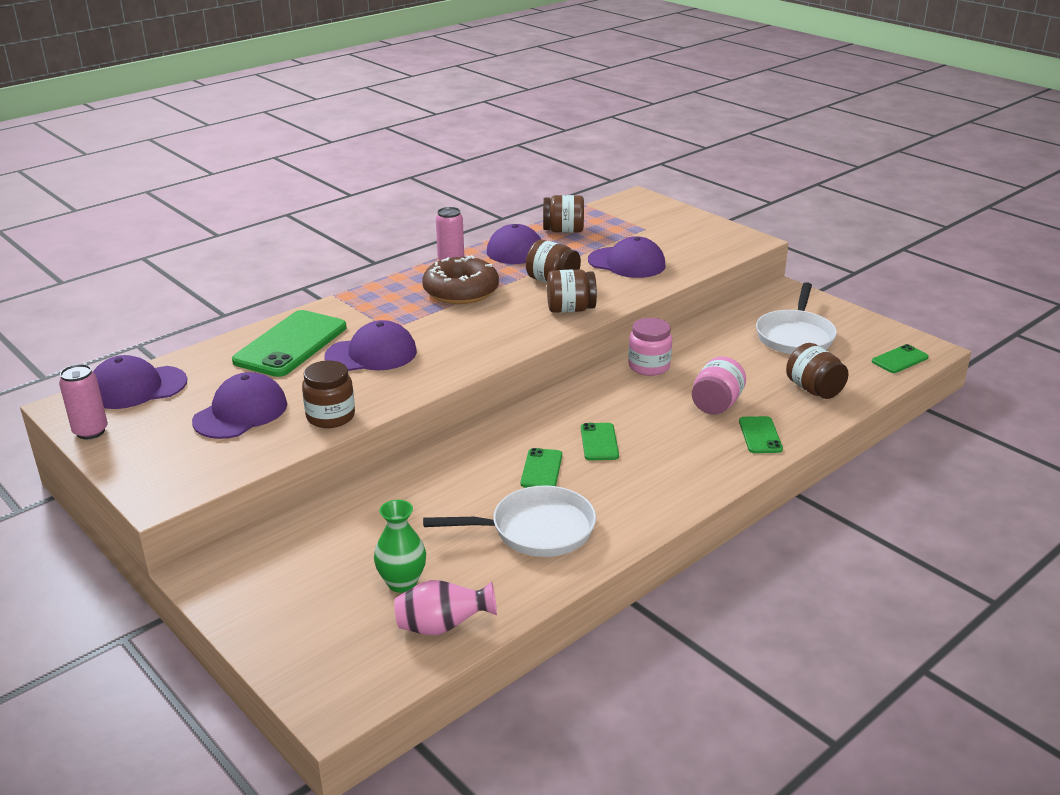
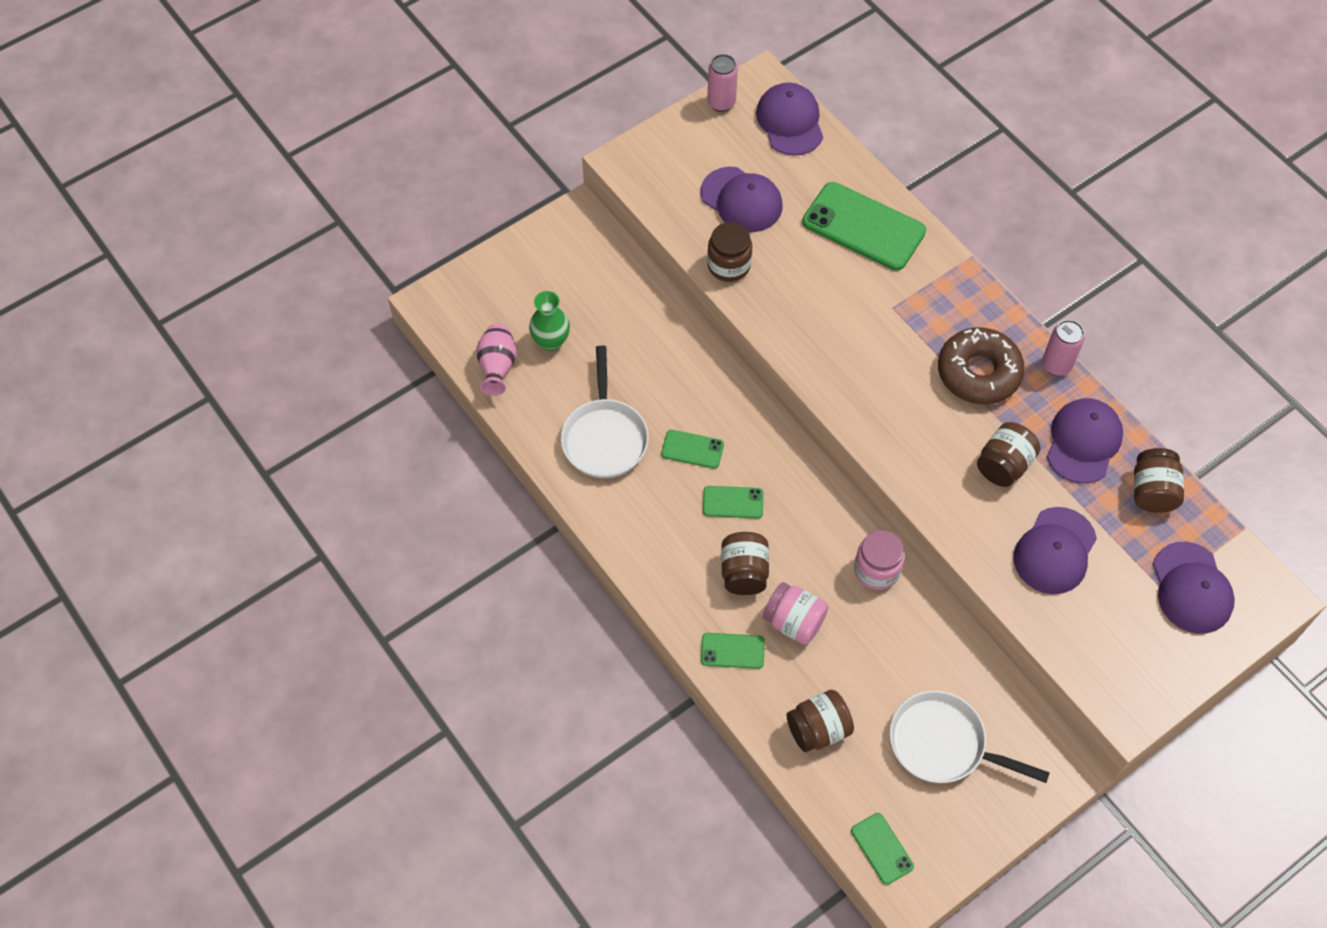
camera: 95 degrees right, 30 degrees up
purple cap [324,320,417,371] -> purple cap moved to [1153,542,1235,634]
brown jar [547,269,597,313] -> brown jar moved to [721,532,769,595]

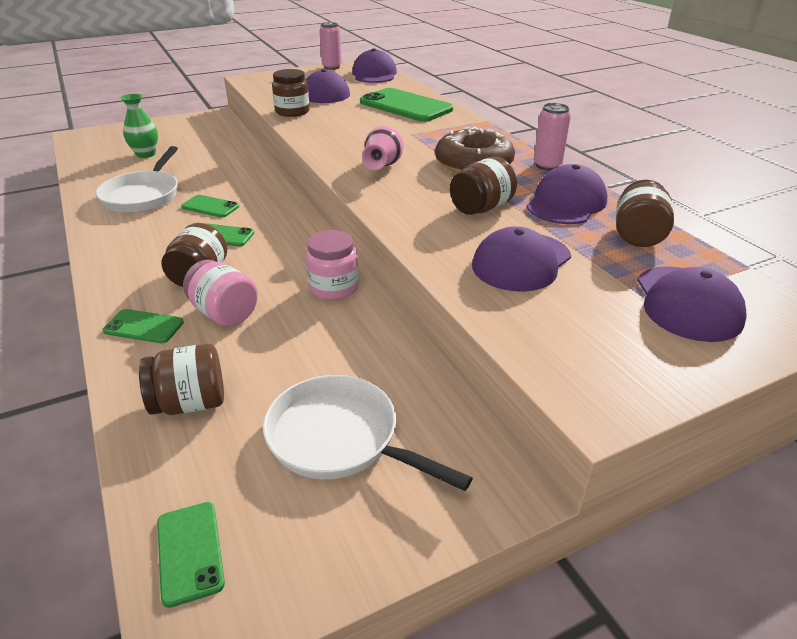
camera: 10 degrees right, 25 degrees down
pink vase [476,324,517,396] -> pink vase moved to [362,126,403,170]

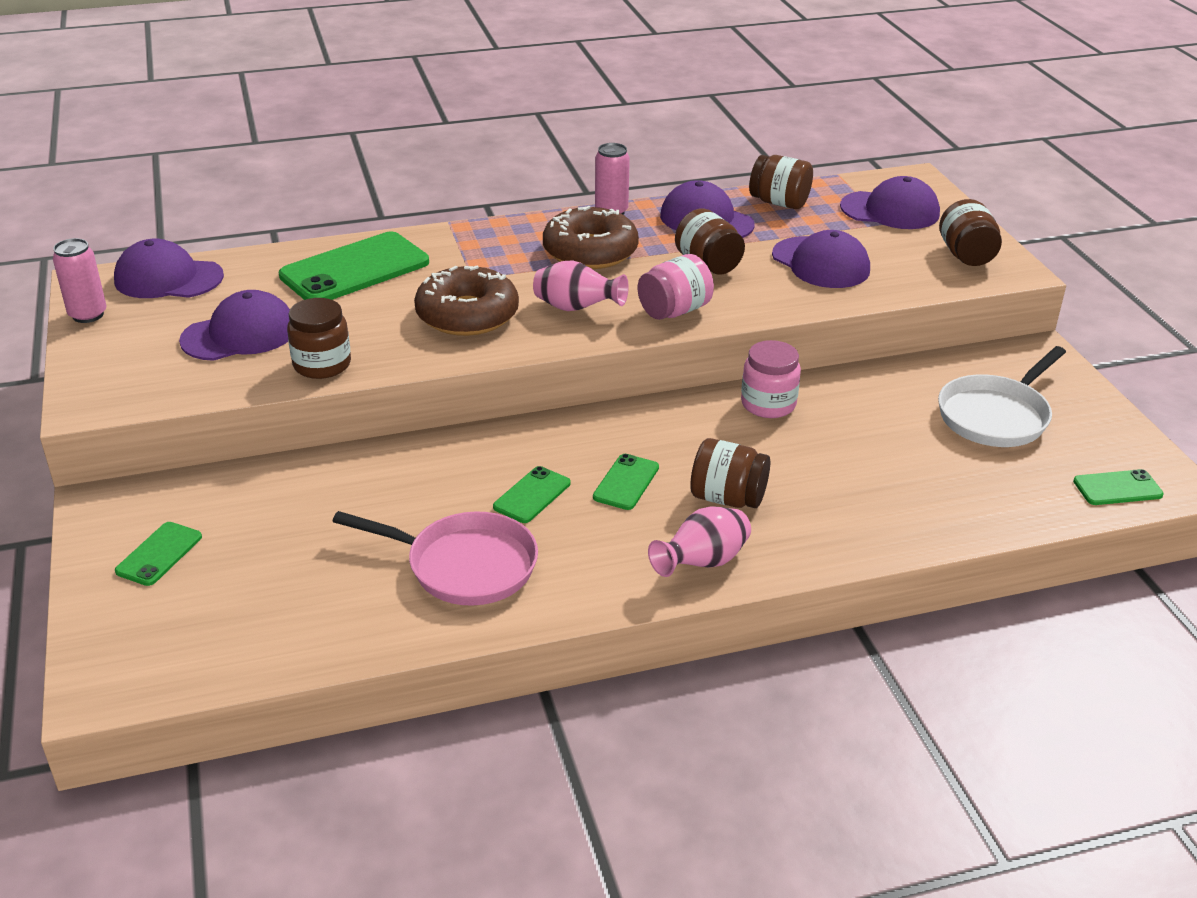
camera: 80 degrees left, 0 degrees up
white pan [96,146,178,213] -> pink pan [332,511,538,606]
green phone [102,309,184,343] -> green phone moved to [115,522,202,586]
green vase [120,94,158,158] -> none
brown jar [139,344,224,415] -> brown jar moved to [939,199,1002,266]
pink jar [183,260,258,326] -> pink jar moved to [638,254,714,320]
none -> brown donut [414,266,519,336]
none -> pink vase [648,506,751,577]

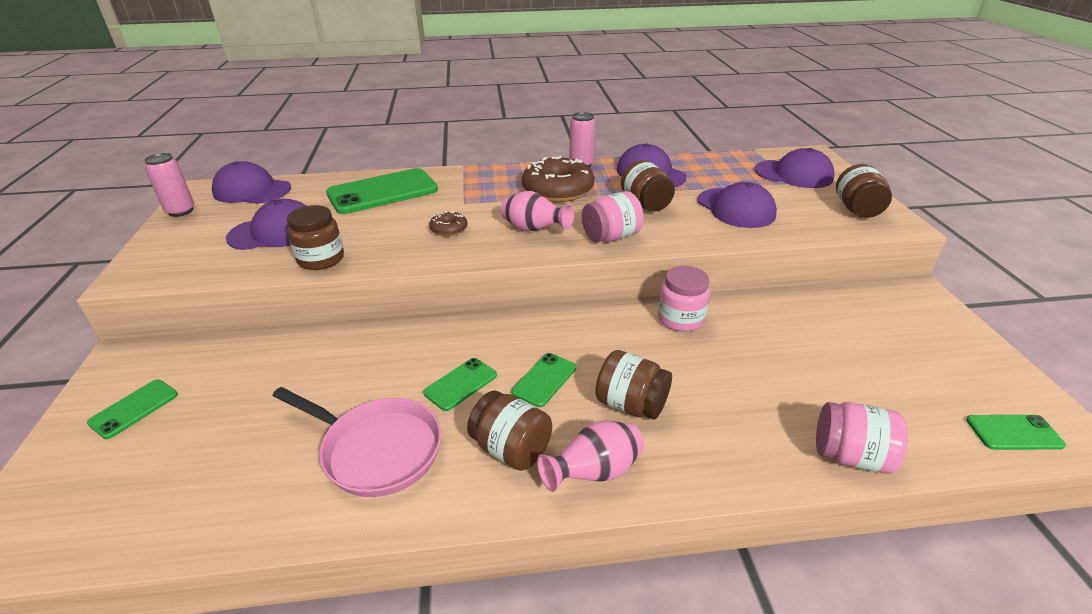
camera: 10 degrees right, 0 degrees up
brown donut [414,266,519,336] -> brown donut [429,211,467,236], size x0.47
brown jar [749,155,813,209] -> brown jar moved to [467,391,552,471]
white pan [938,346,1066,447] -> none
none -> pink jar [816,402,908,474]

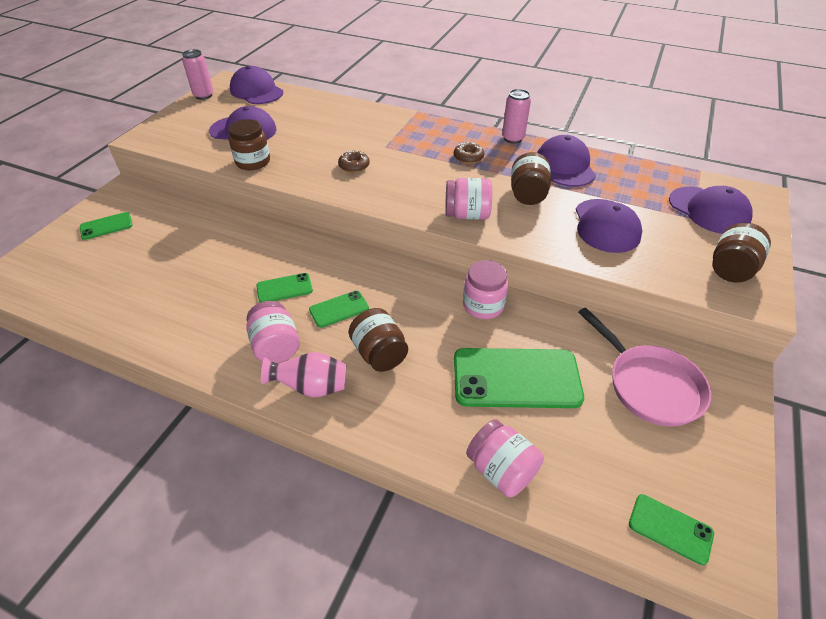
camera: 30 degrees right, 10 degrees up
pink pan [273,387,441,497] -> pink pan moved to [578,307,711,427]
green phone [326,168,438,214] -> green phone moved to [454,348,584,408]
brown jar [467,391,552,471] -> pink jar [246,301,300,363]
pink vase [500,191,574,231] -> none
brown donut [522,156,595,202] -> brown donut [454,142,484,164], size x0.47

